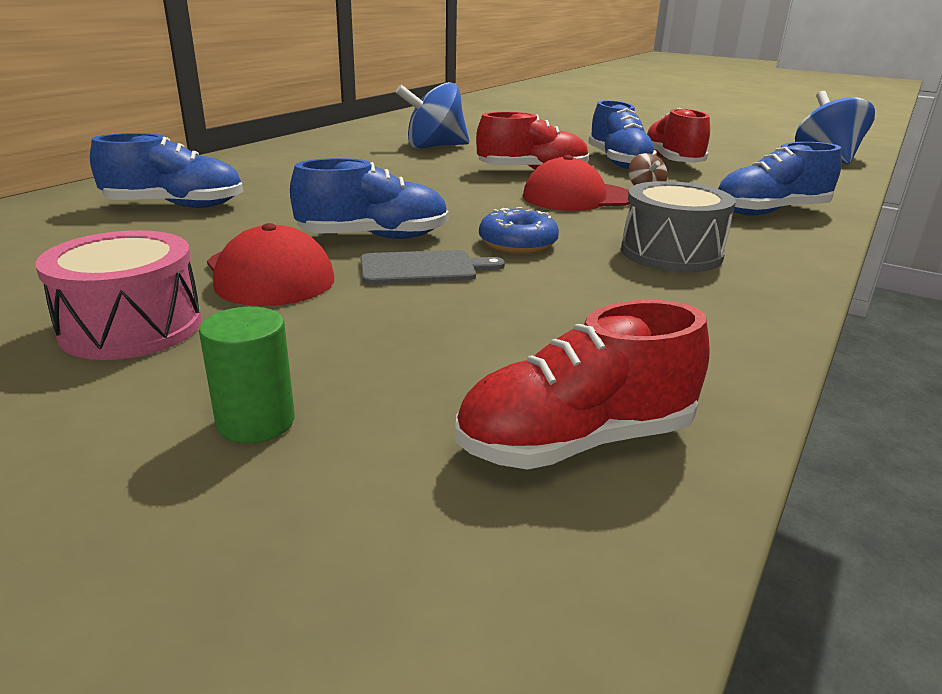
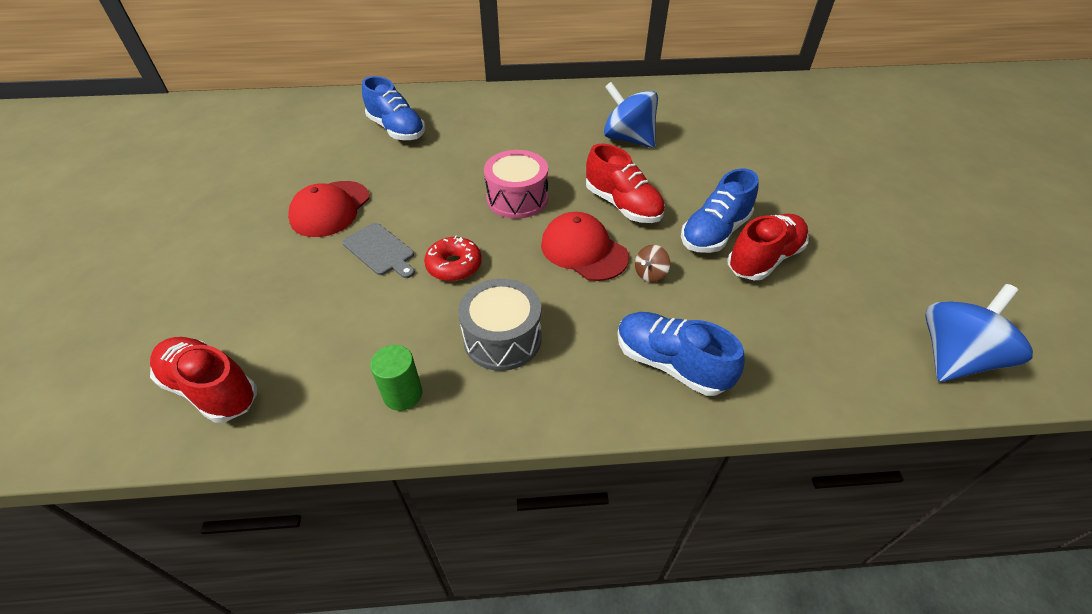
camera: 55 degrees right, 20 degrees up
pink drum [35,230,201,360] -> pink drum moved to [484,150,548,219]
green cylinder [199,307,295,443] -> green cylinder moved to [370,345,422,411]
blue shoe [290,158,449,239] -> none
blue donut [479,207,559,254] -> red donut [424,236,482,281]

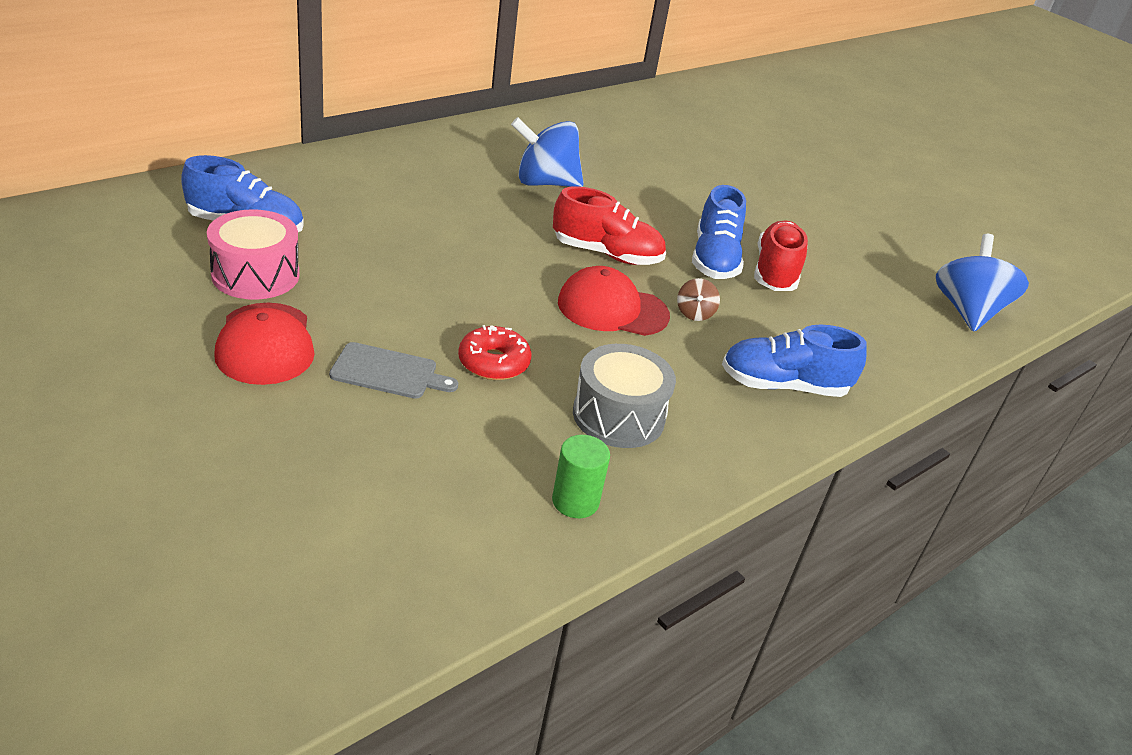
camera: 40 degrees left, 10 degrees down
red shoe [150,337,257,423] -> none
pink drum [484,150,548,219] -> pink drum moved to [207,209,299,300]

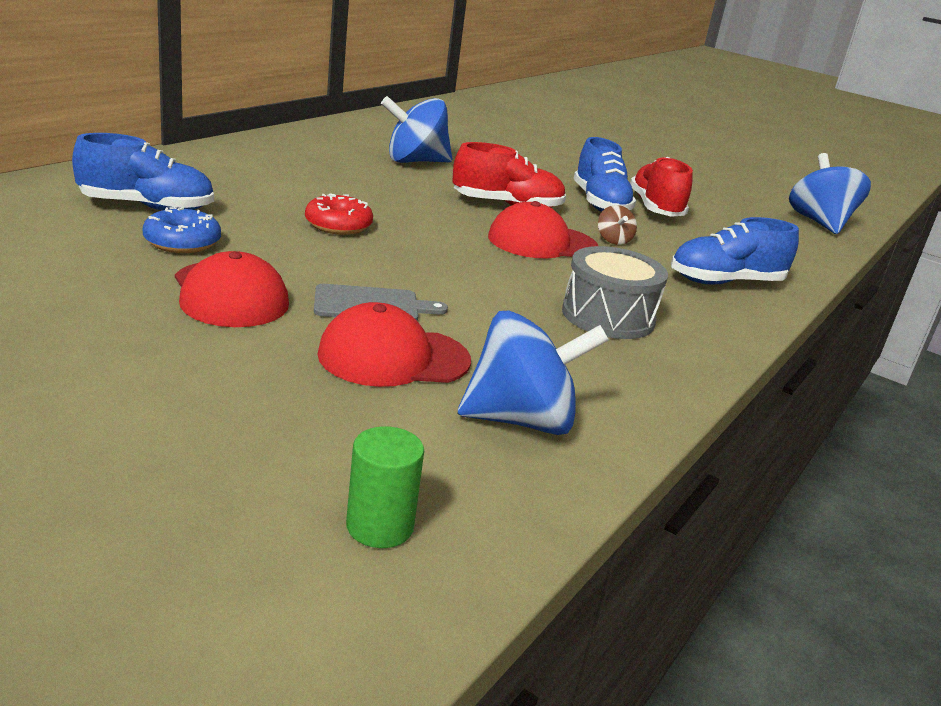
camera: 15 degrees left, 10 degrees down
pink drum [207,209,299,300] -> blue donut [143,207,221,253]
red donut [458,325,532,380] -> red donut moved to [305,194,373,235]
green cylinder [552,435,610,518] -> green cylinder moved to [346,426,424,548]
none -> red cap [317,302,471,387]
none -> blue spinning top [458,311,609,435]

